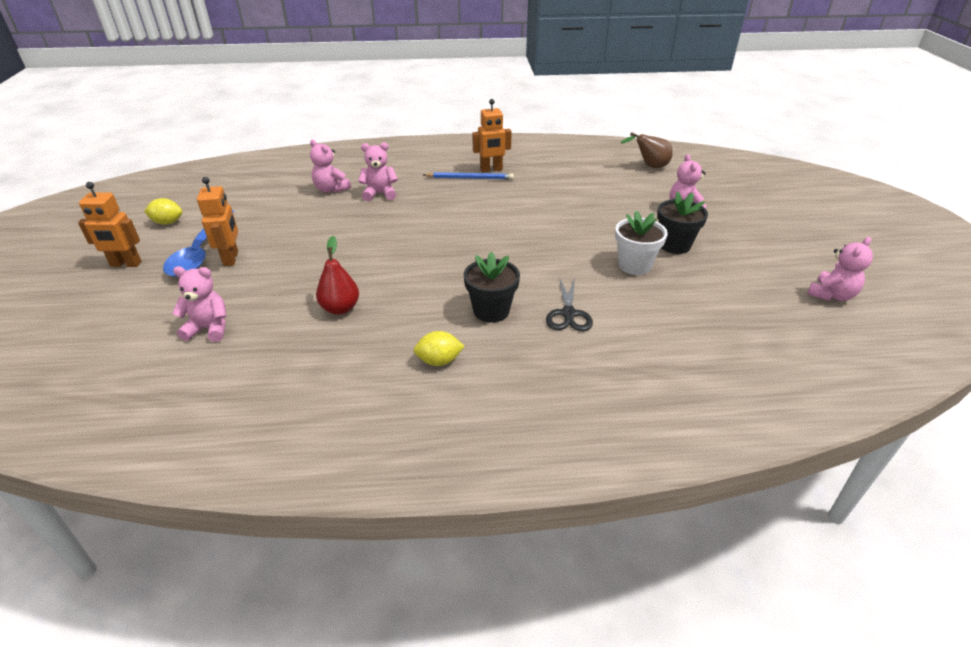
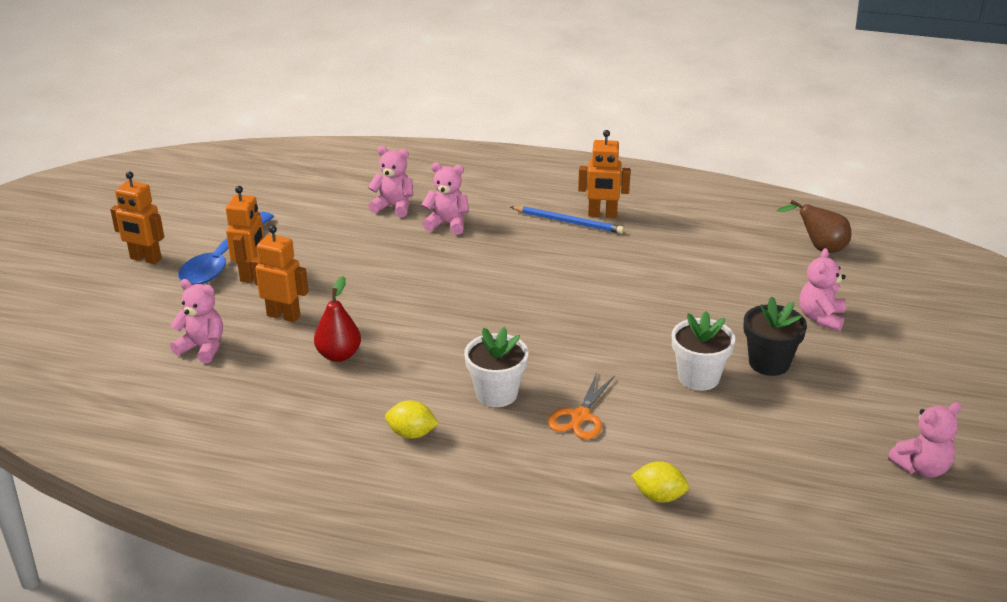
camera: 20 degrees right, 5 degrees down
yellow lemon [144,198,182,225] -> yellow lemon moved to [631,462,689,503]
pink teddy bear [310,140,351,193] -> pink teddy bear turned 135 degrees clockwise [368,146,413,217]
black flower pot [464,252,520,323] -> white flower pot [464,327,528,407]
black scissors [546,277,593,331] -> orange scissors [548,373,615,439]
none -> orange robot [252,225,309,322]

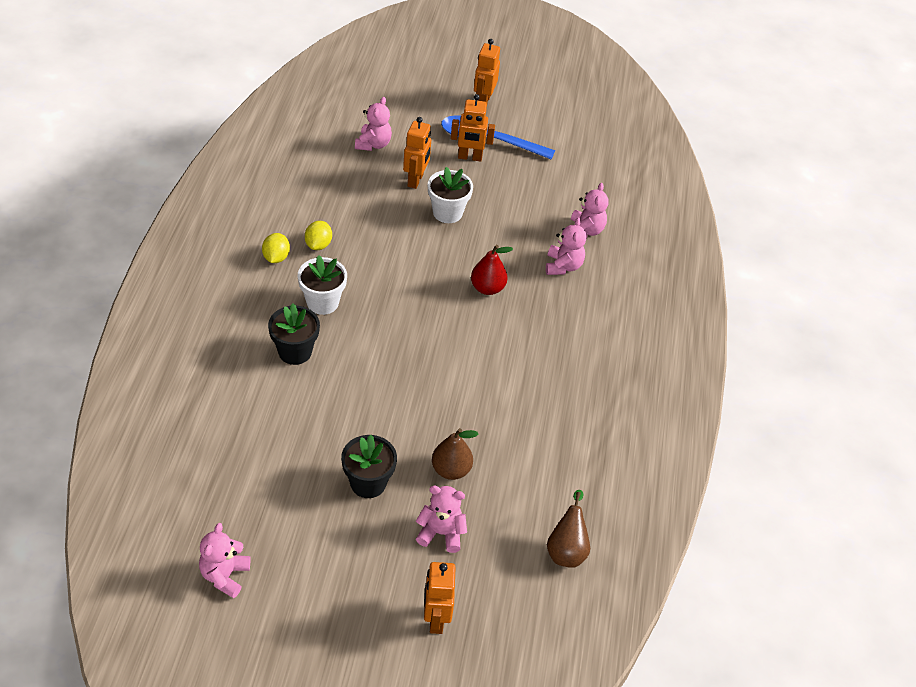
camera: 80 degrees right, 15 degrees up
red pear [314,276,361,362] -> red pear moved to [471,245,513,295]
blue pencil [511,206,624,234] -> none
orange scissors [548,373,615,439] -> black flower pot [268,303,320,365]
orange robot [578,130,631,218] -> orange robot moved to [424,562,455,634]
yellow lemon [631,462,689,503] -> yellow lemon moved to [305,221,332,250]
white flower pot [672,311,735,391] -> white flower pot moved to [428,167,473,223]
pink teddy bear [888,402,961,478] -> pink teddy bear turned 45 degrees clockwise [199,523,251,598]
none -> brown pear [432,428,478,480]

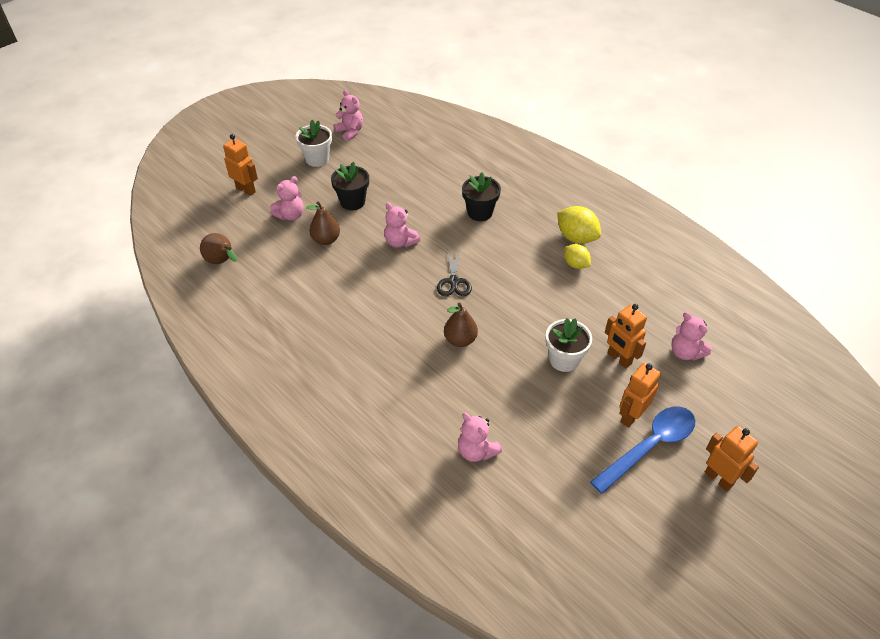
camera: 130 degrees right, 0 degrees up
yellow lemon [262,233,290,263] -> yellow lemon [557,206,601,244], size x1.57
white flower pot [298,255,347,315] -> white flower pot moved to [296,120,332,167]
red pear [471,245,513,295] -> brown pear [444,303,478,347]
pink teddy bear [546,218,586,275] -> pink teddy bear moved to [384,203,420,248]
none -> black scissors [437,249,472,296]

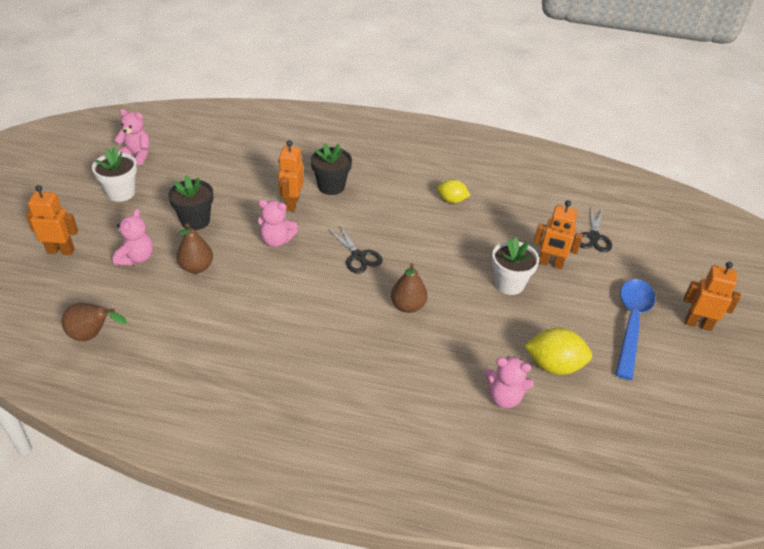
camera: 35 degrees left, 5 degrees down
yellow lemon [557,206,601,244] -> yellow lemon moved to [524,328,592,375]
orange robot [619,363,661,427] -> orange robot moved to [278,140,304,211]
pink teddy bear [671,312,712,361] -> black scissors [580,206,612,252]

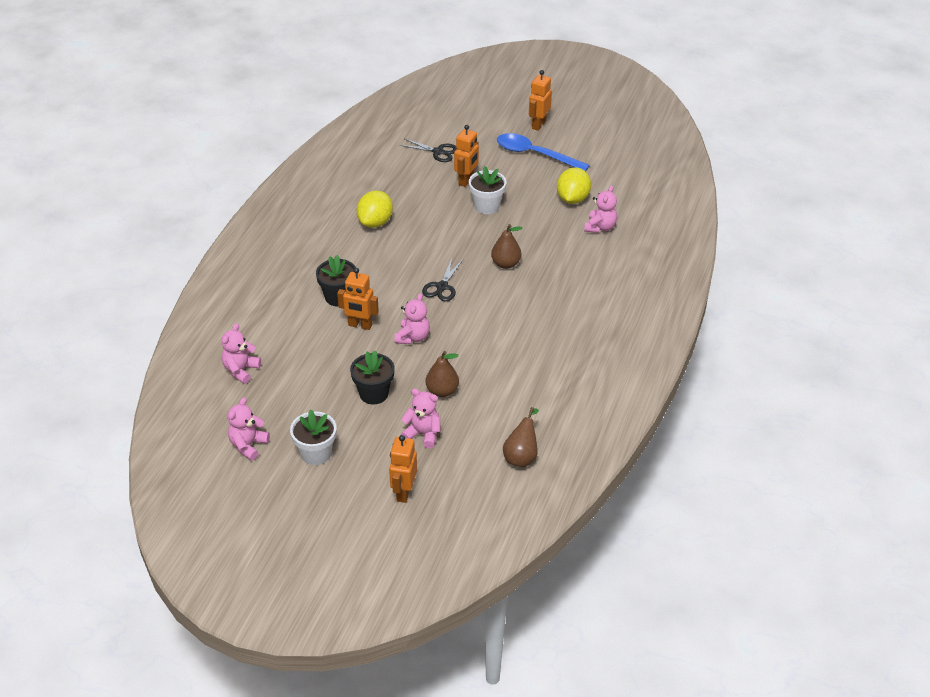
camera: 80 degrees left, 0 degrees up
black scissors [328,224,383,274] -> black scissors turned 135 degrees clockwise [422,258,463,301]
yellow lemon [437,179,470,203] -> yellow lemon [357,191,393,228], size x1.57
none -> pink teddy bear [221,323,261,384]

